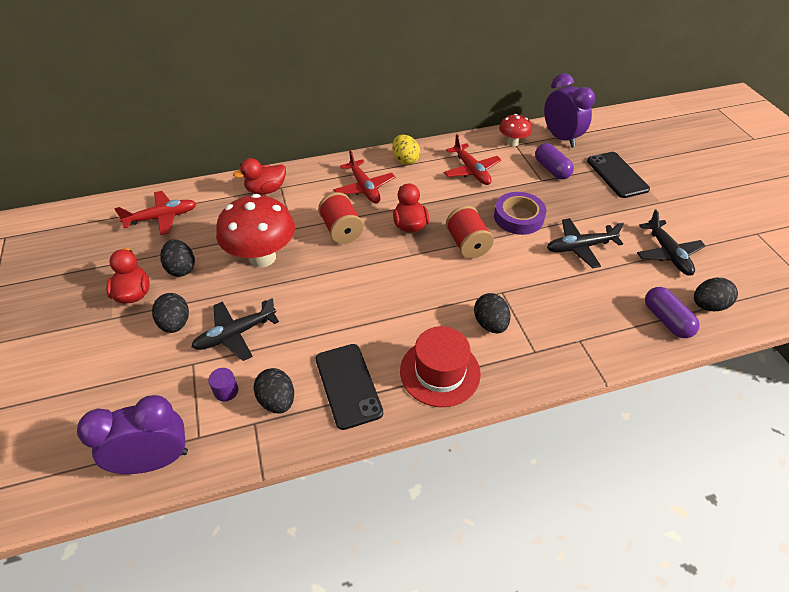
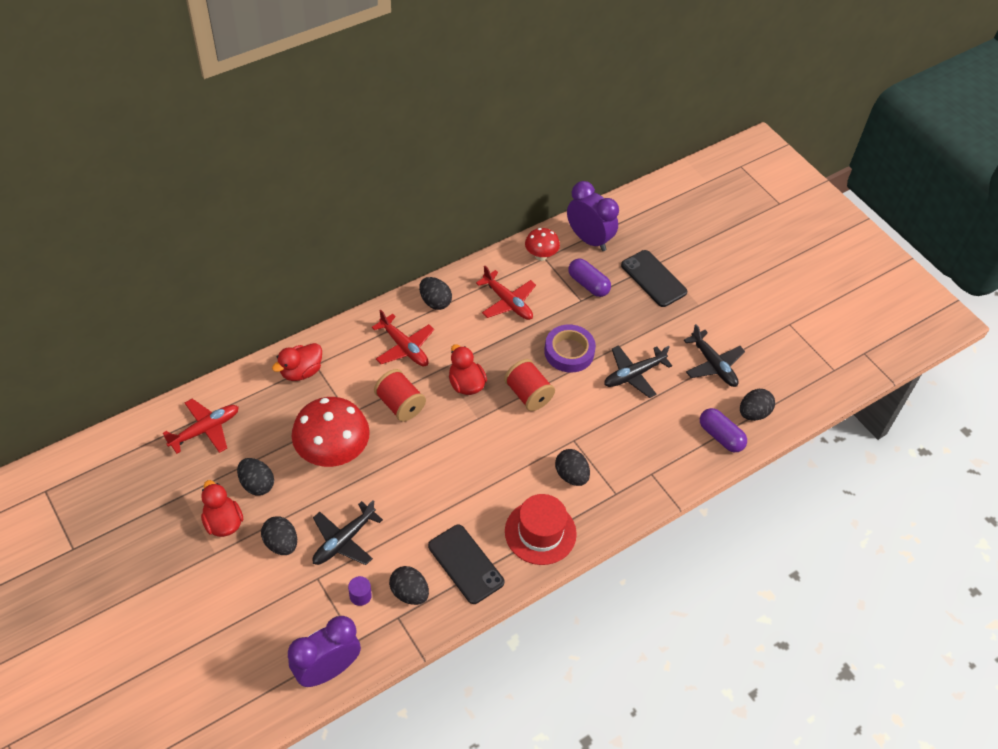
camera: 20 degrees left, 5 degrees up
yellow egg [392,134,420,165] -> black egg [419,277,452,310]

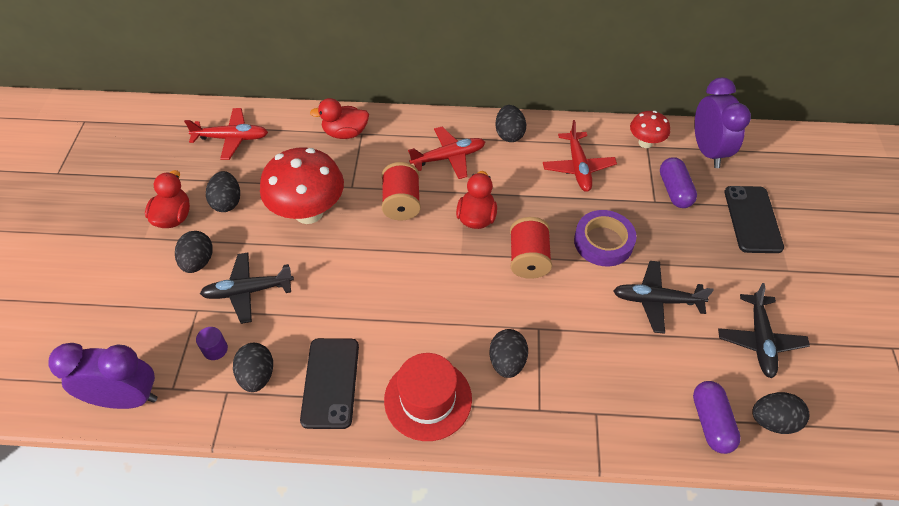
camera: 40 degrees right, 0 degrees up
red plane [372,309,434,367] -> red plane turned 105 degrees counterclockwise [408,127,485,179]

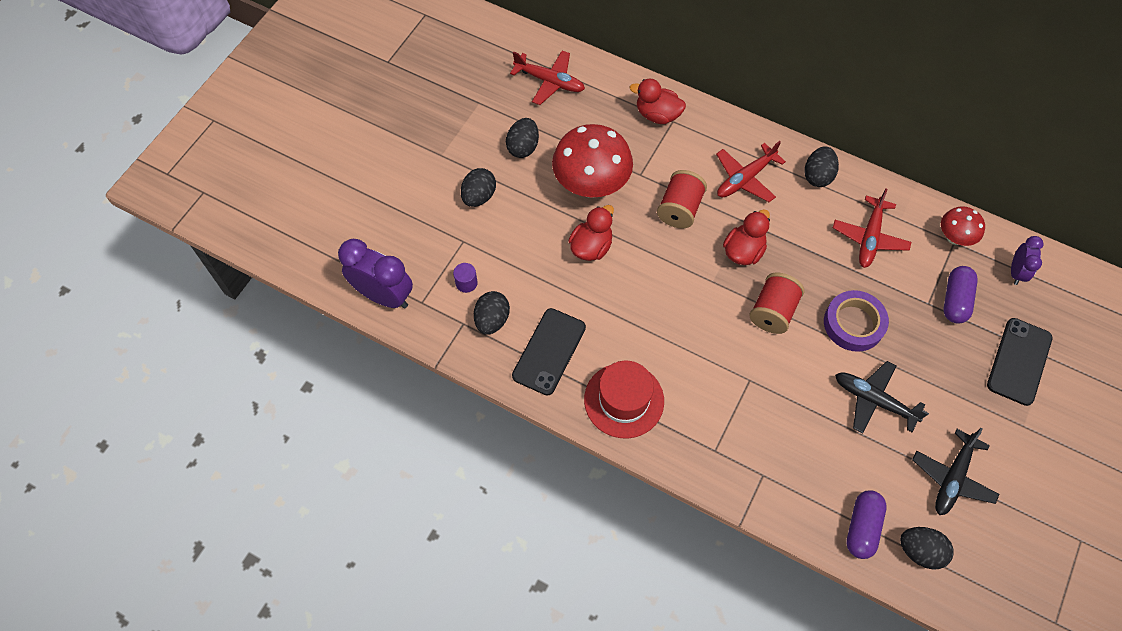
camera: 25 degrees right, 10 degrees up
red duck [145,170,190,228] -> red duck moved to [568,205,614,261]
black plane [200,252,294,324] -> none
red plane [408,127,485,179] -> red plane turned 135 degrees clockwise [716,141,786,202]
black egg [489,329,528,378] -> none
purple clock [694,78,751,168] -> purple clock [1011,236,1044,285], size x0.56

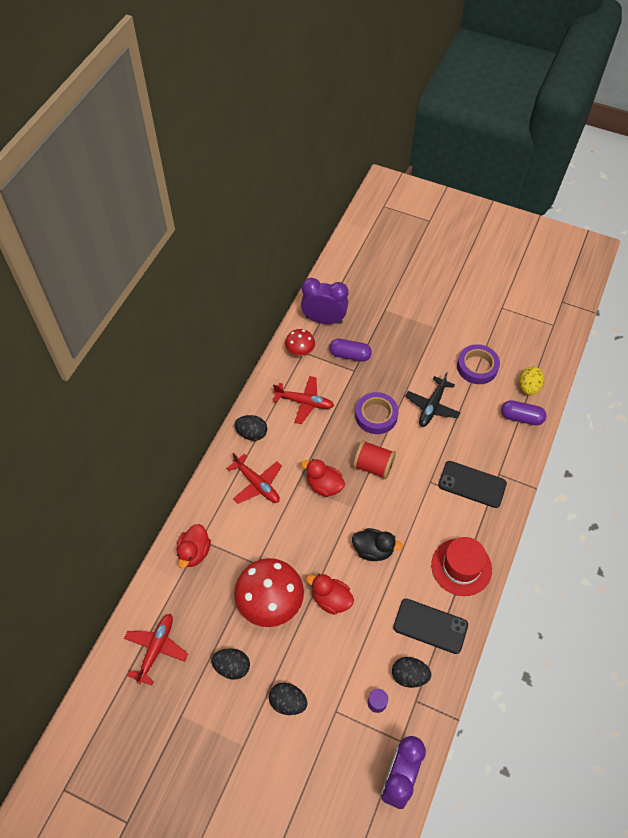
camera: 95 degrees left, 5 degrees down
red spool [657,170,707,229] -> none
black egg [900,527,954,570] -> yellow egg [519,367,545,395]
black plane [912,428,999,515] -> purple tape [457,344,500,384]
black phone [987,318,1053,406] -> black phone moved to [438,461,507,508]
purple clock [1011,236,1044,285] -> purple clock [301,278,348,324], size x1.78
none -> black duck [352,528,403,561]

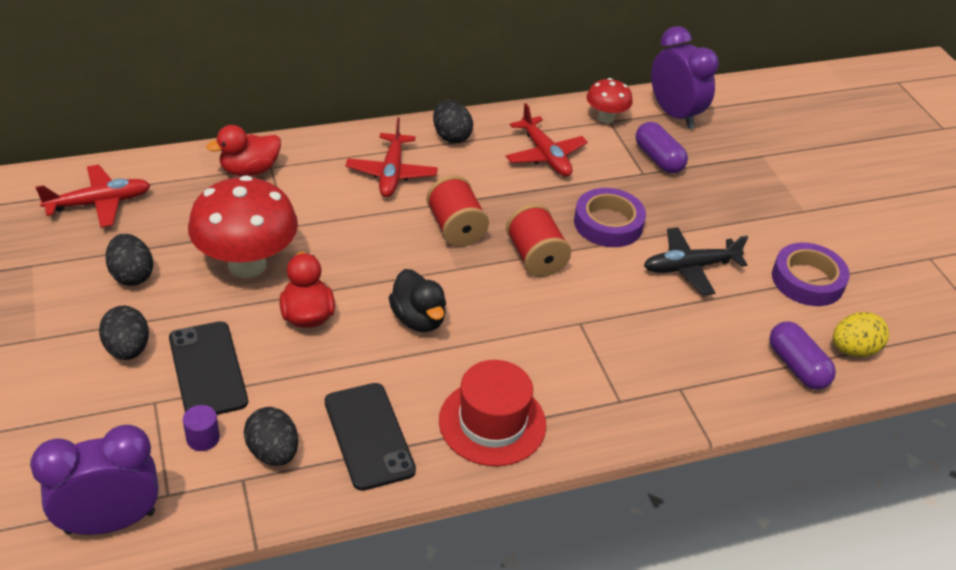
camera: 45 degrees right, 15 degrees down
red duck [301,459,345,497] -> red spool [426,175,489,247]
black phone [438,461,507,508] -> black phone moved to [169,321,248,415]

